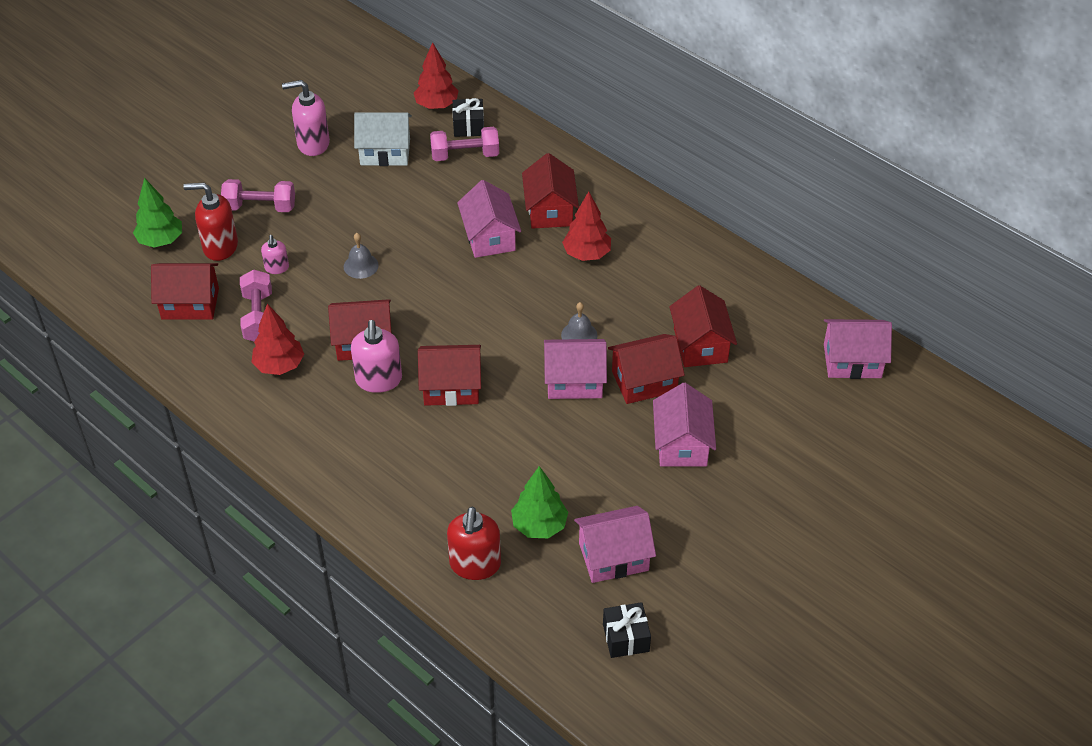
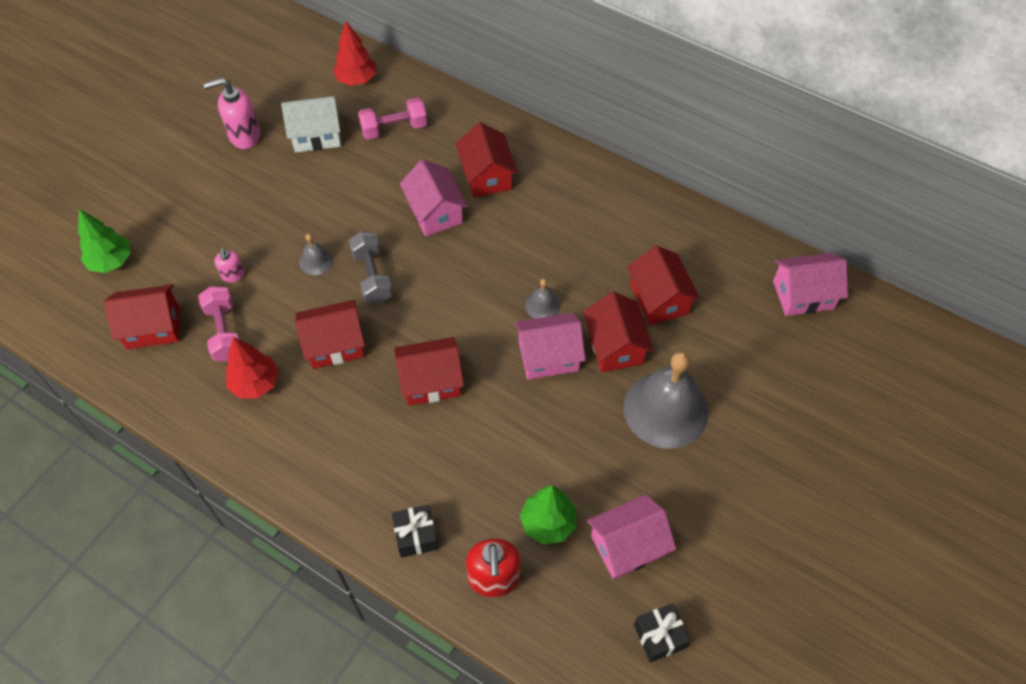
camera: 10 degrees left, 10 degrees up
red soap dispenser [183,183,238,261] -> none
pink dumbbell [221,179,295,212] -> none
pink soap dispenser [351,320,402,393] -> none
black gift [452,98,484,137] -> black gift moved to [392,505,438,558]
red tree [562,191,611,261] -> none
red house [608,334,685,404] -> red house turned 75 degrees counterclockwise [583,292,654,372]
pink house [653,383,716,467] -> grey bell [623,352,709,449]
none -> grey dumbbell [348,231,393,304]

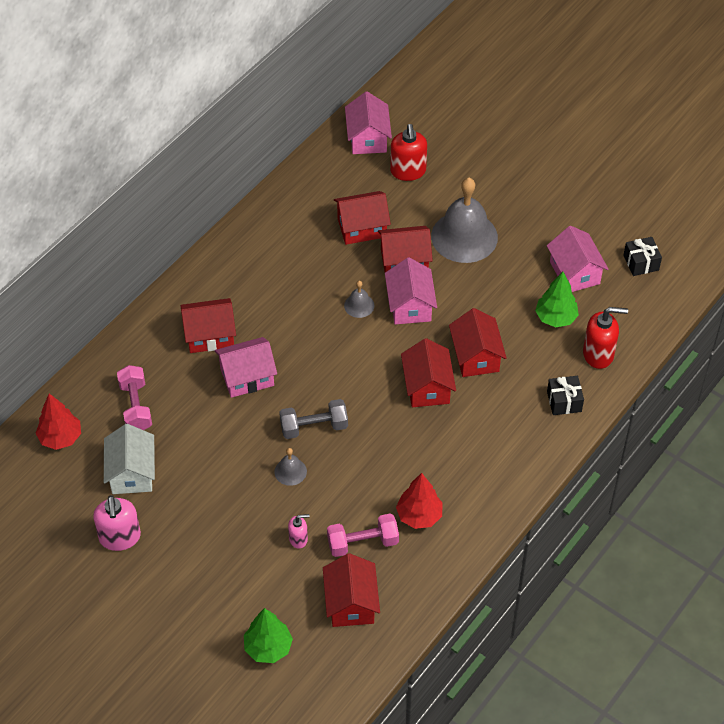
camera: 85 degrees left, 5 degrees down
red house [295,300,365,369] -> red house moved to [449,308,507,377]
none -> red soap dispenser [390,124,427,181]

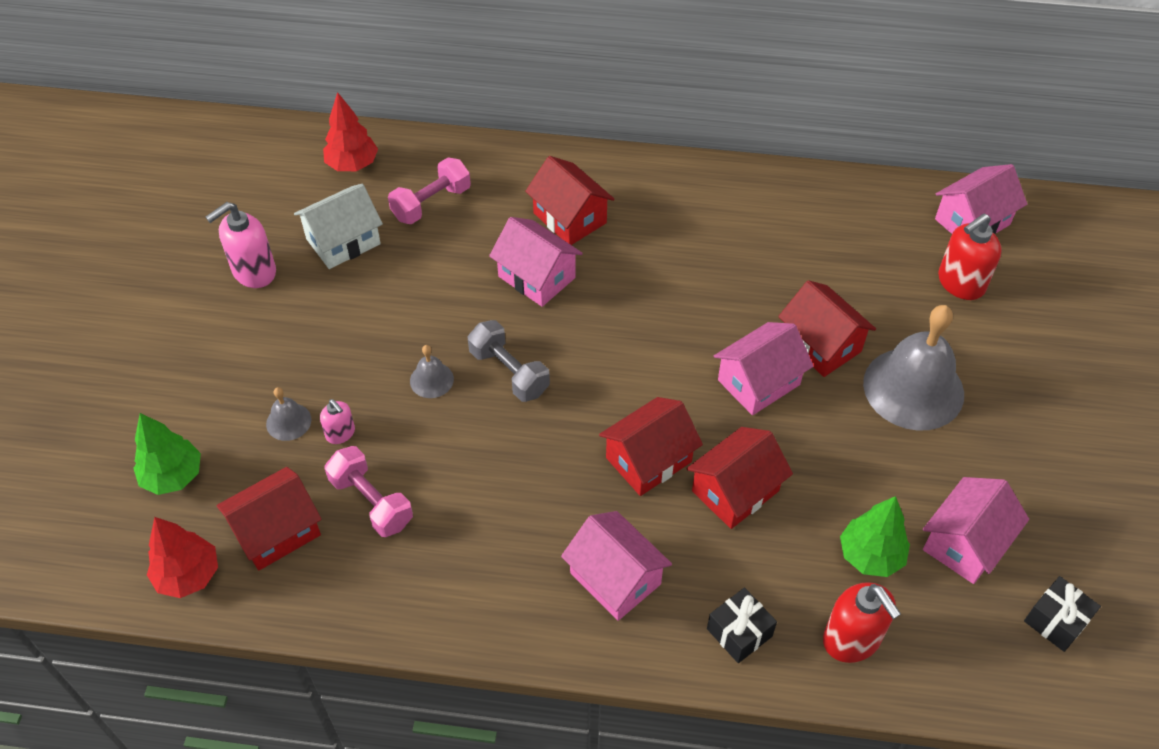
camera: 60 degrees right, 0 degrees up
red house [334,191,391,245] -> none
grey bell [344,281,375,318] -> grey bell moved to [266,387,311,441]
red tree [396,473,443,529] -> red tree moved to [147,517,218,598]
none -> pink house [561,511,672,621]

